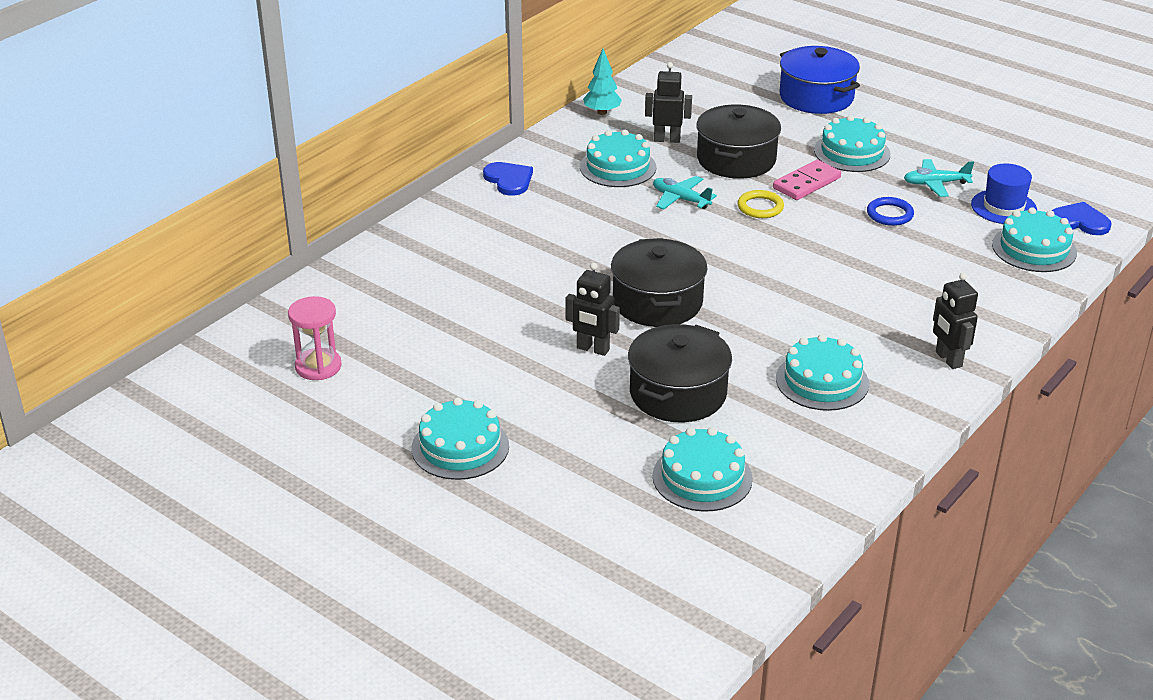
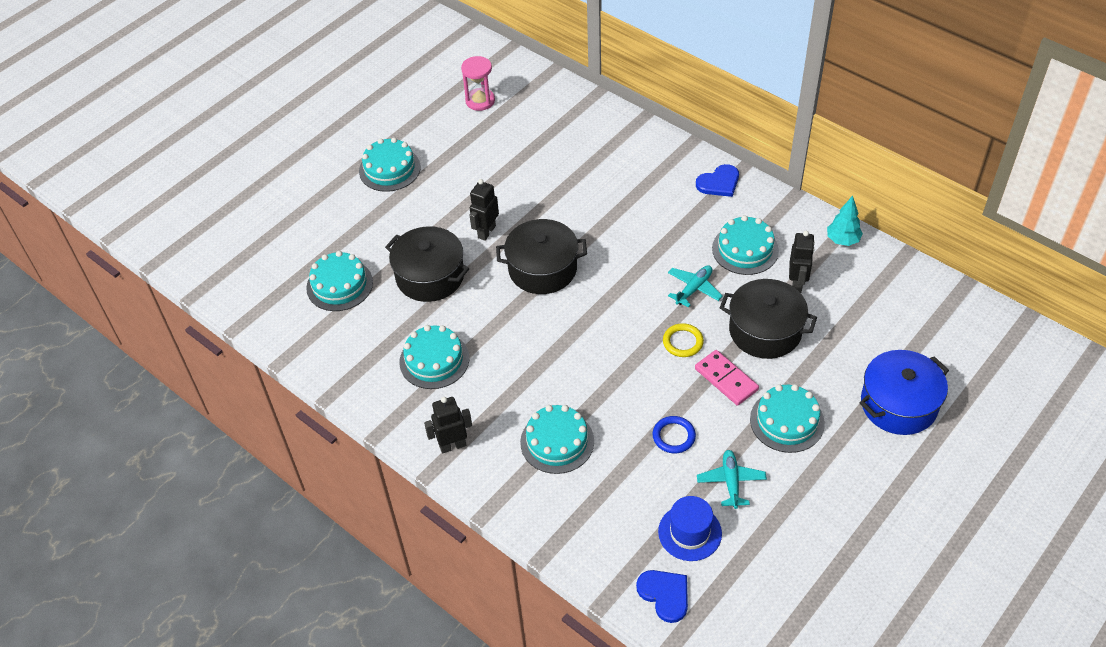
camera: 95 degrees right, 15 degrees up
turquoise cake [992,207,1077,272] -> turquoise cake moved to [520,405,594,474]
blue heart [1052,202,1111,235] -> blue heart turned 60 degrees counterclockwise [636,570,688,623]

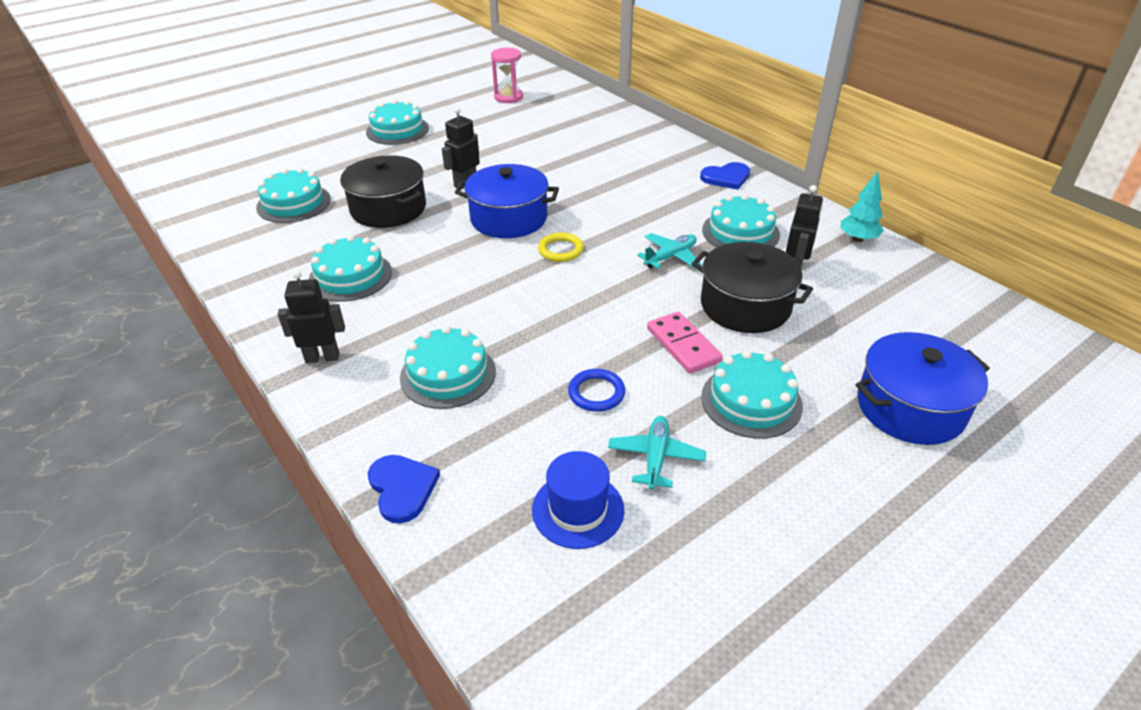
camera: 10 degrees right, 10 degrees down
black pot [496,219,587,294] -> blue pot [455,164,559,238]
blue heart [636,570,688,623] -> blue heart moved to [368,455,440,523]
yellow ring [663,323,704,357] -> yellow ring moved to [538,233,584,262]

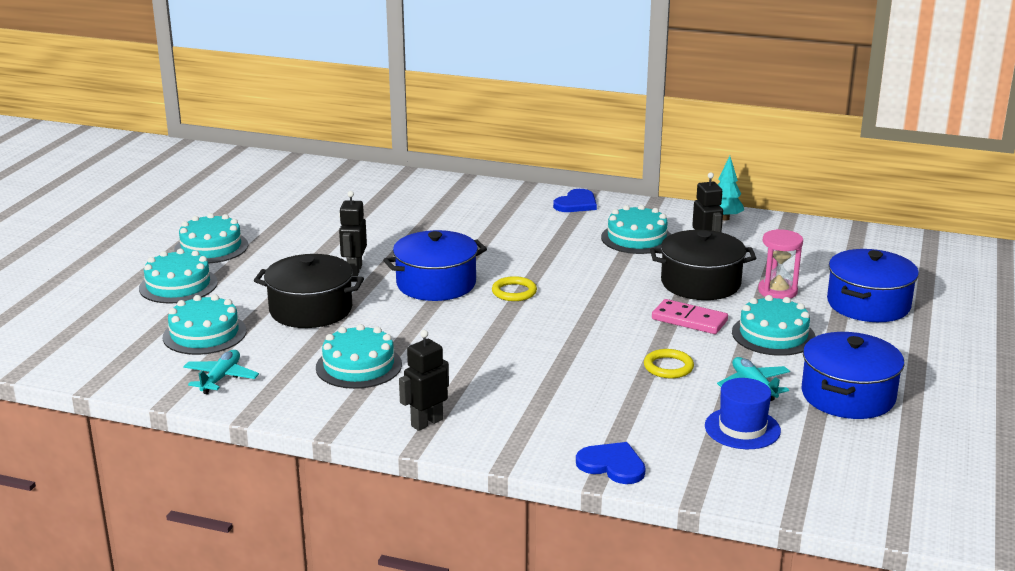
camera: 35 degrees left, 15 degrees down
turquoise cake [400,326,496,409] -> turquoise cake moved to [139,249,218,304]
pink hourglass [491,48,523,103] -> pink hourglass moved to [758,229,803,299]
blue ring [568,369,625,412] -> yellow ring [644,349,694,378]
turquoise plane [637,233,702,269] -> turquoise plane moved to [183,350,259,394]
none -> blue pot [802,332,904,419]

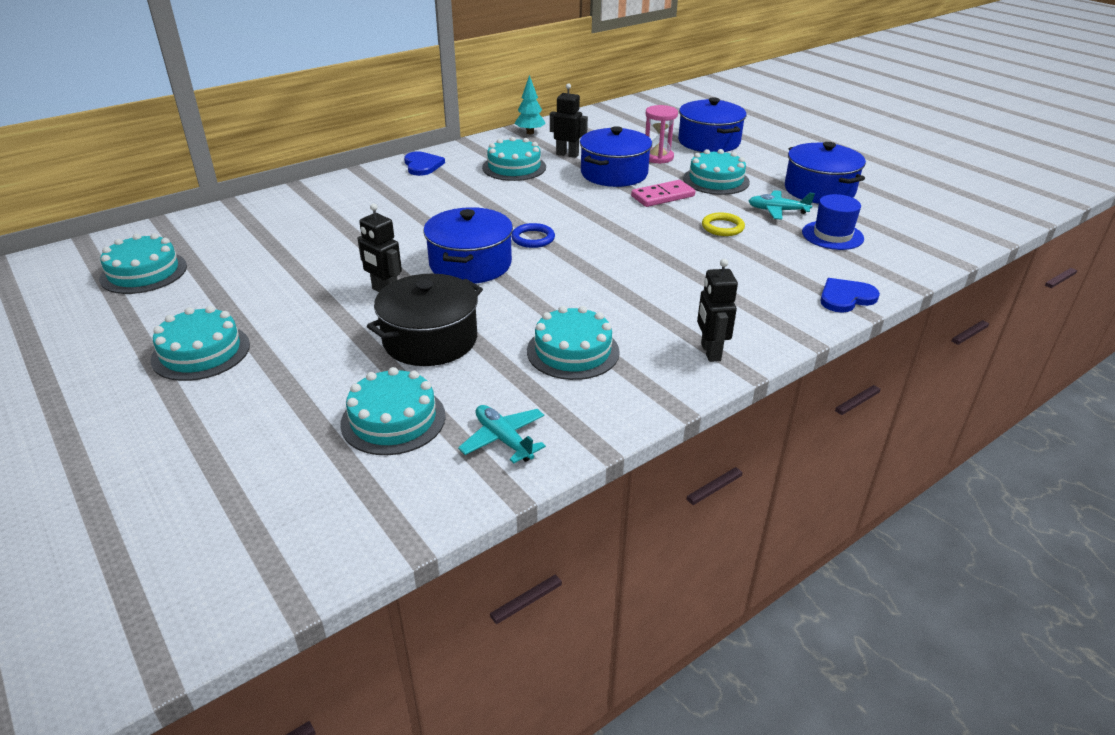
camera: 55 degrees left, 10 degrees up
turquoise cake [139,249,218,304] -> turquoise cake moved to [99,233,187,294]
yellow ring [492,276,537,301] -> blue ring [511,223,555,248]
black pot [650,230,756,300] -> blue pot [580,126,652,187]

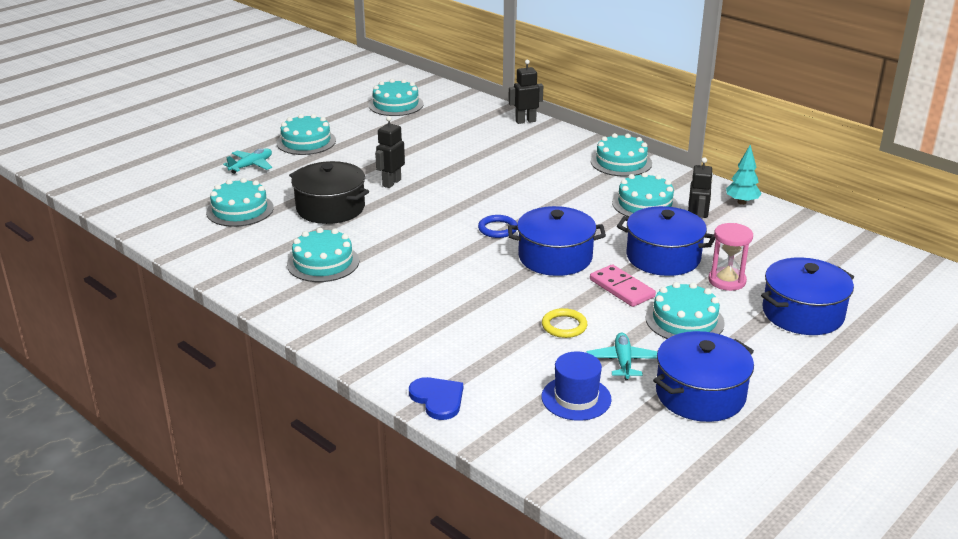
camera: 80 degrees right, 5 degrees down
blue heart [404,151,445,176] -> turquoise cake [591,133,652,177]
blue pot [424,207,513,284] -> blue pot moved to [508,206,606,276]
turquoise plane [458,405,546,464] -> turquoise plane moved to [223,148,272,174]
black robot [697,259,738,362] -> black robot moved to [508,60,543,124]

